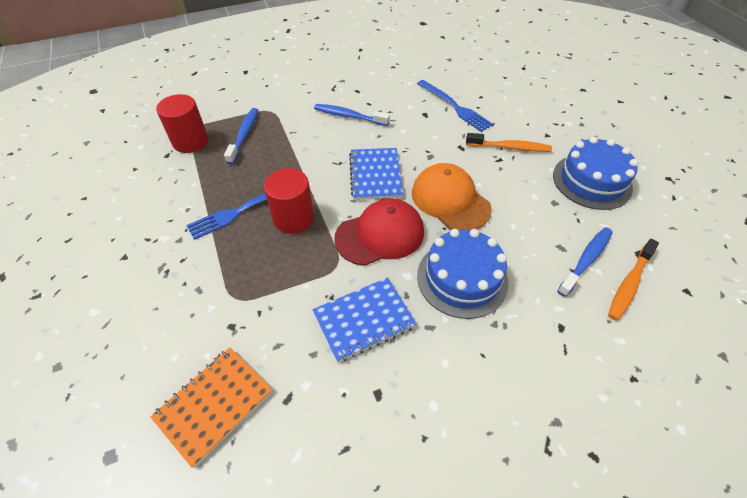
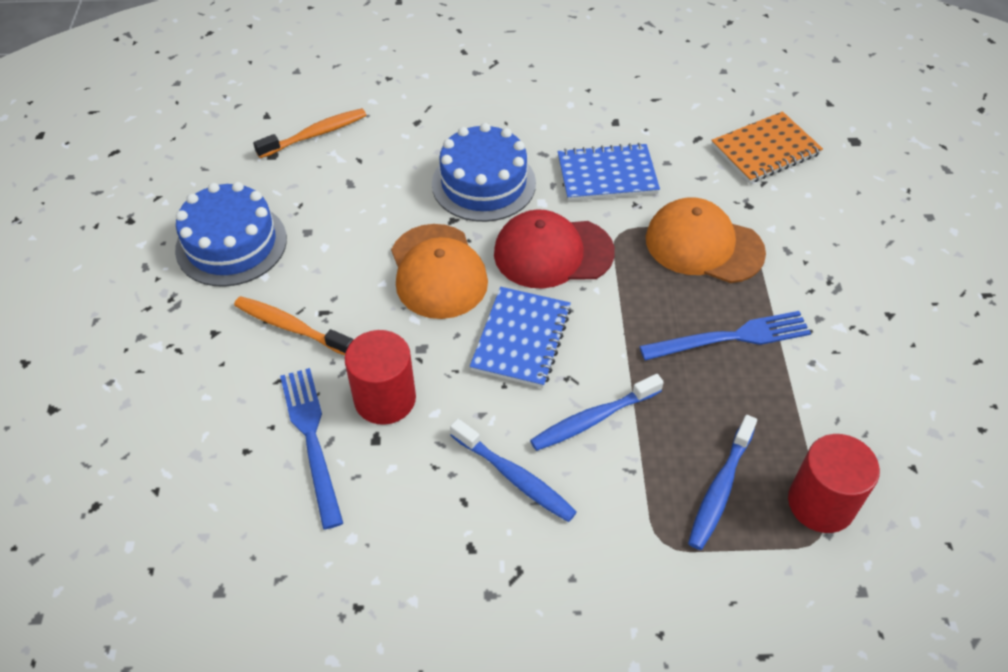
camera: 160 degrees left, 0 degrees up
red cylinder [264,168,314,234] -> red cylinder moved to [345,330,416,425]
blue toothbrush [557,227,613,297] -> blue toothbrush moved to [530,374,664,451]
none -> orange cap [646,197,766,283]

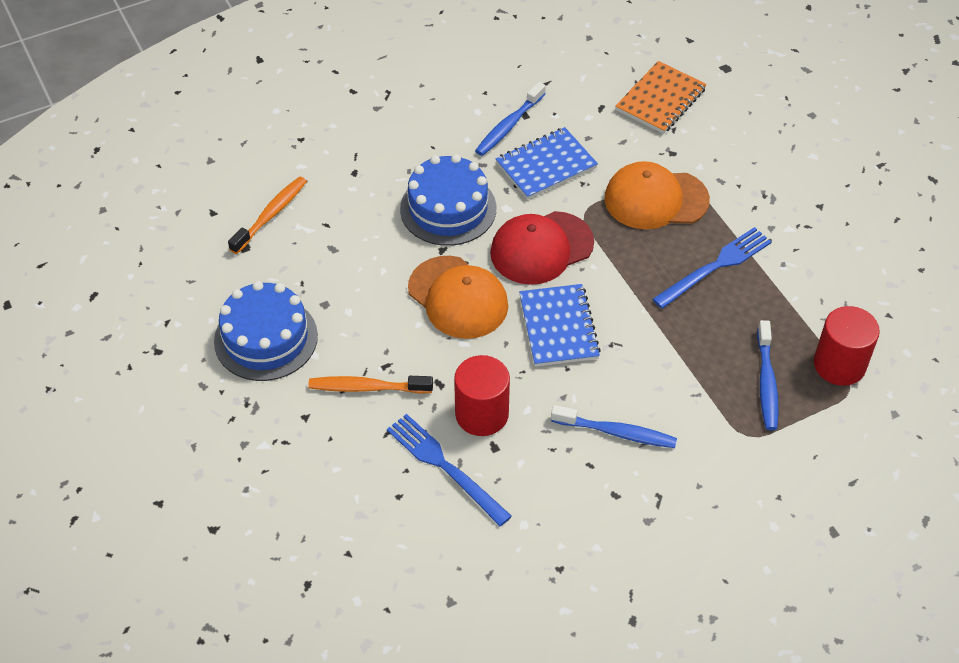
camera: 25 degrees left, 0 degrees up
blue toothbrush [530,374,664,451] -> blue toothbrush moved to [475,82,546,156]

